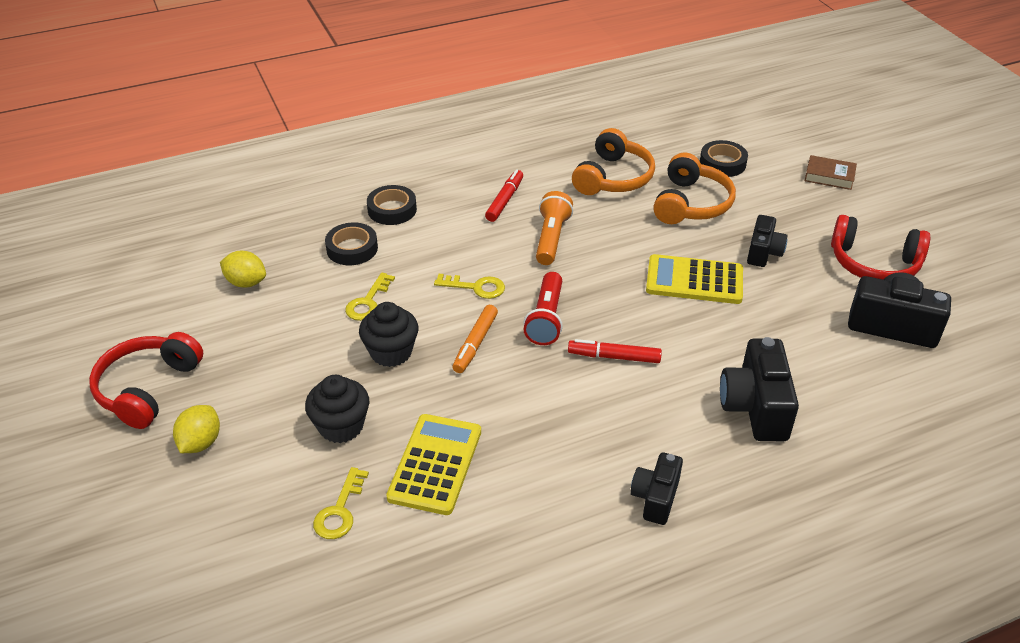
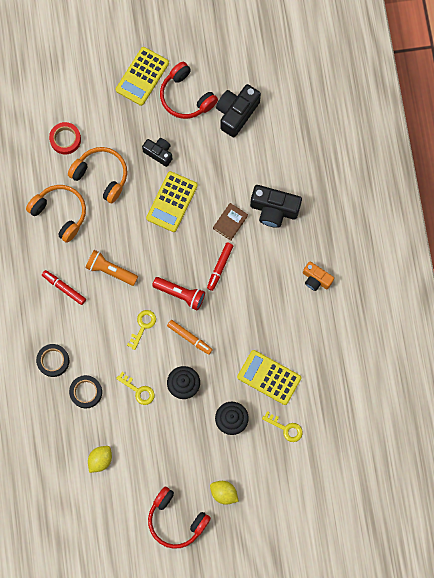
camera: 75 degrees left, 35 degrees up
black camera [630,452,683,525] -> orange camera [303,262,334,291]
black tape [700,140,748,177] -> red tape [49,122,81,154]
brown book [805,155,857,190] -> brown book moved to [213,203,248,240]
red headphones [831,215,930,280] -> red headphones turned 105 degrees clockwise [160,62,218,119]
none -> yellow calculator [116,47,169,106]

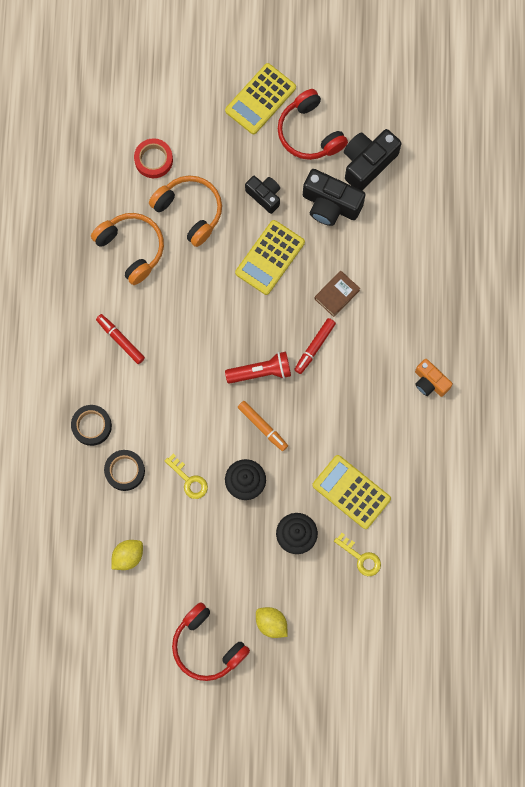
camera: 10 degrees right, 0 degrees up
orange flashlight [86,250,138,286] -> none
yellow key [127,310,156,350] -> none
red flashlight [152,277,205,310] -> red flashlight turned 45 degrees counterclockwise [225,352,291,384]
black camera [250,185,302,228] -> black camera moved to [303,169,366,226]

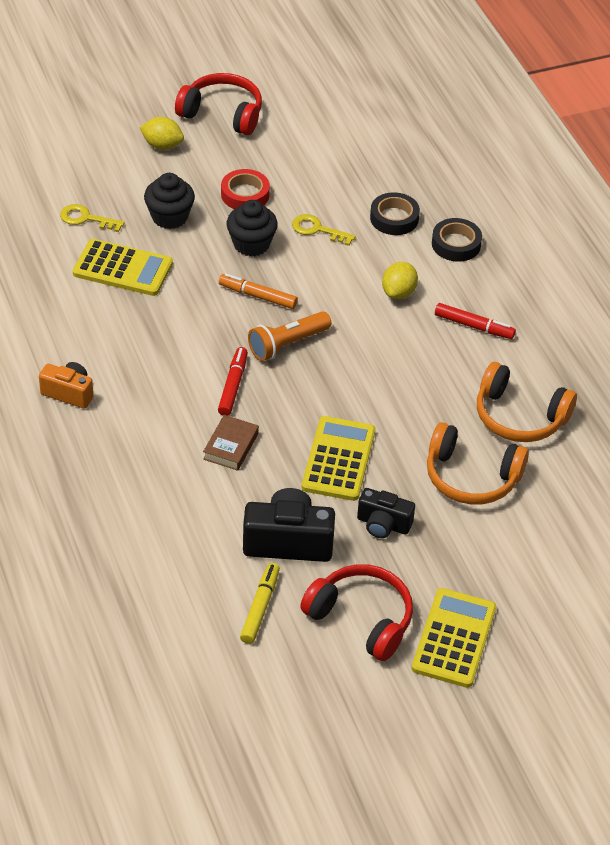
camera: 155 degrees right, 30 degrees down
yellow lemon [111,540,143,570] -> yellow lemon moved to [382,262,418,299]
red tape [134,138,173,178] -> red tape moved to [221,169,270,209]
red flashlight [225,352,291,384] -> orange flashlight [248,311,331,361]
black camera [344,129,401,191] -> yellow marker [240,563,280,644]

